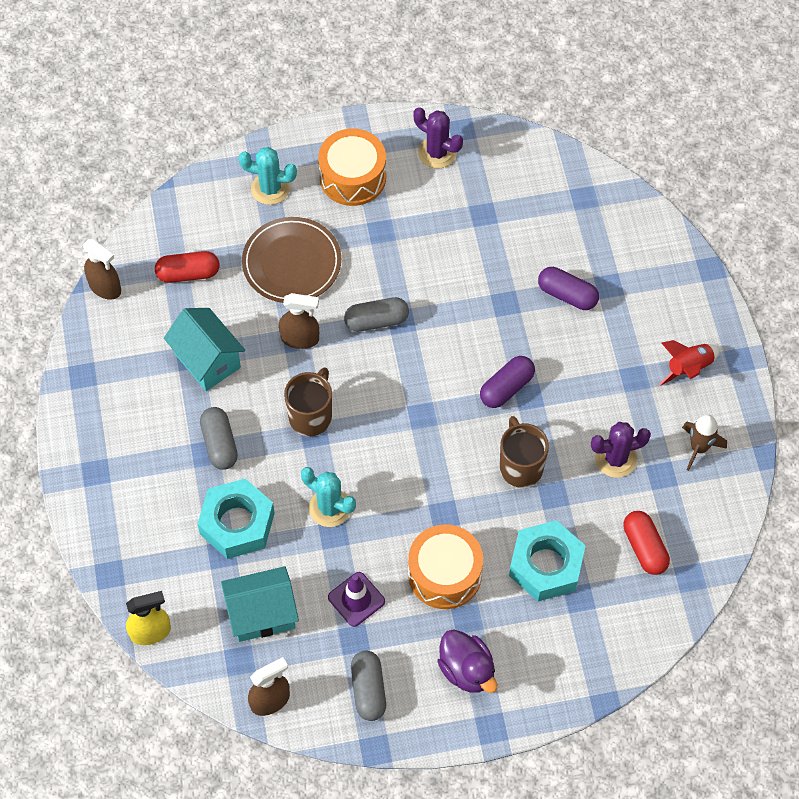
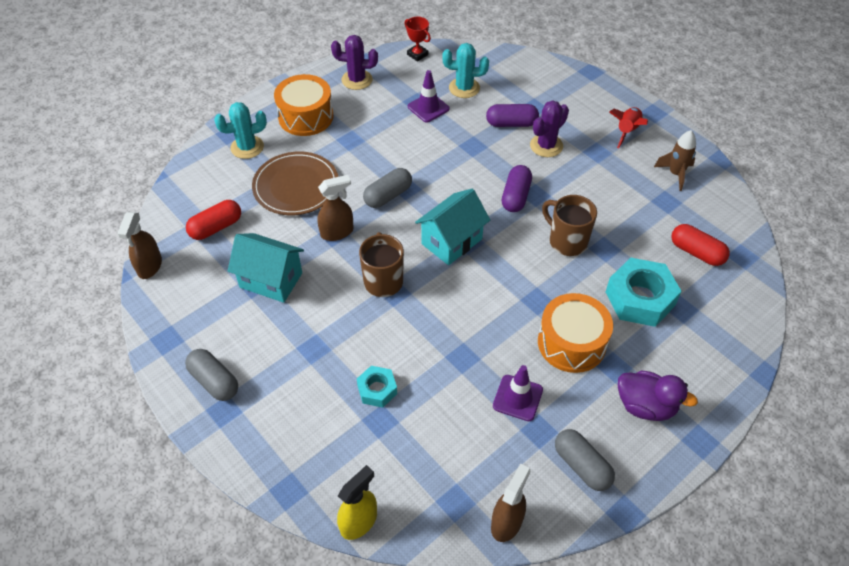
camera: 30 degrees left, 10 degrees down
brown spray bottle [83,239,121,300] -> brown spray bottle turned 90 degrees clockwise [117,212,162,279]
turquoise nut [198,478,275,559] -> turquoise nut [357,366,397,408], size x0.55
grey capsule [200,407,238,470] -> grey capsule moved to [185,349,238,401]
turquoise house [221,566,299,642] -> turquoise house moved to [415,188,490,265]
turquoise cactus [301,467,356,527] -> turquoise cactus moved to [442,43,489,98]
purple cactus [591,422,651,478] -> purple cactus moved to [530,100,569,157]
none -> red trophy [404,17,431,62]
none -> purple traffic cone [408,70,450,123]

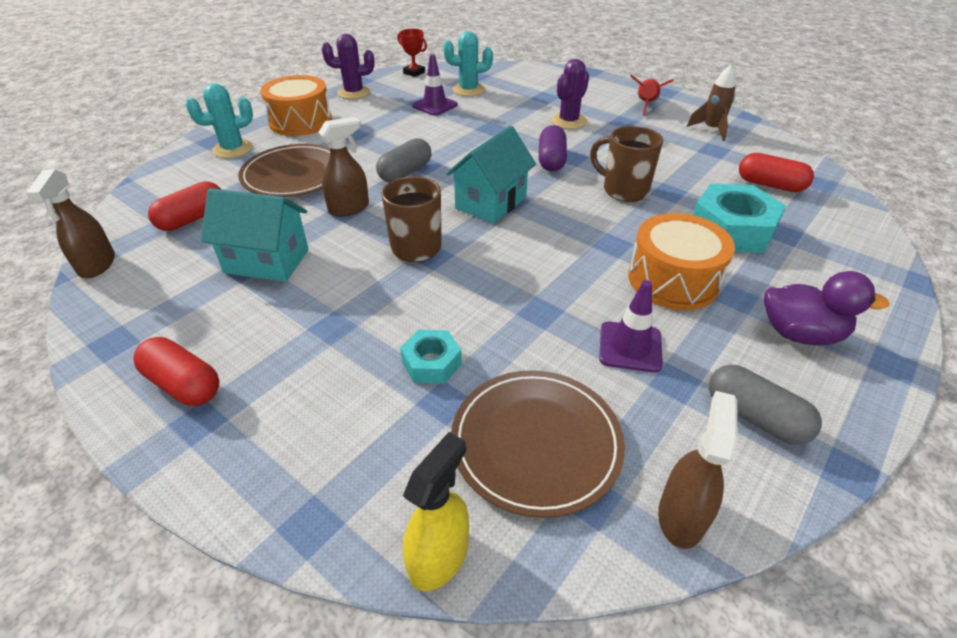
camera: 10 degrees left, 10 degrees down
grey capsule [185,349,238,401] -> red capsule [134,337,219,406]
purple capsule [486,104,539,127] -> none
none -> brown plate [451,370,625,518]

